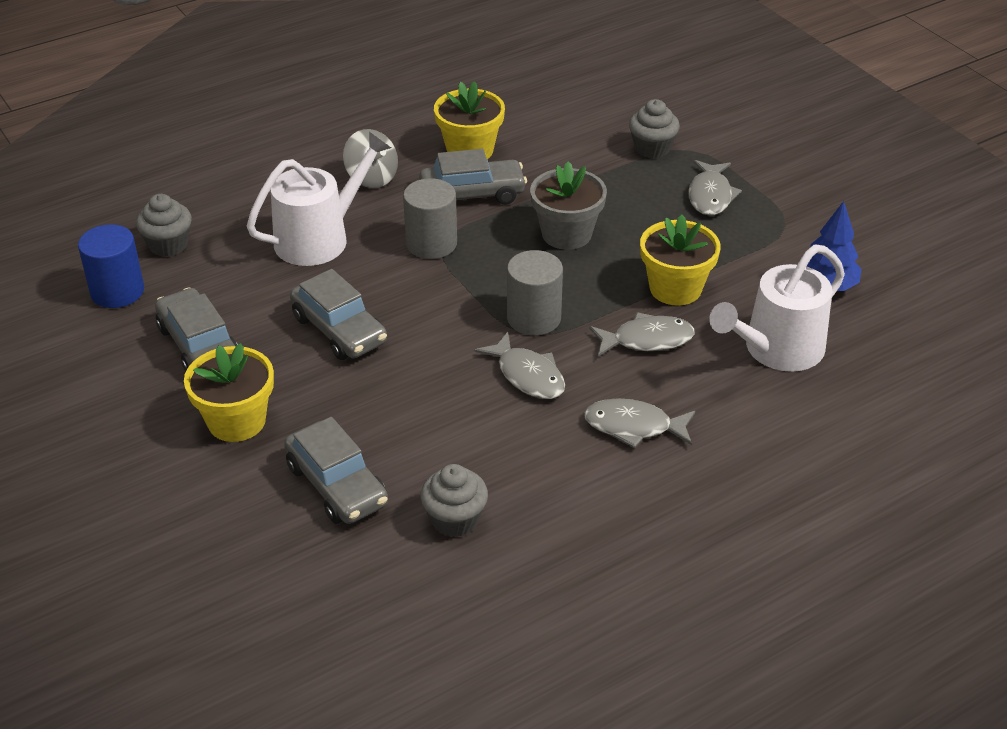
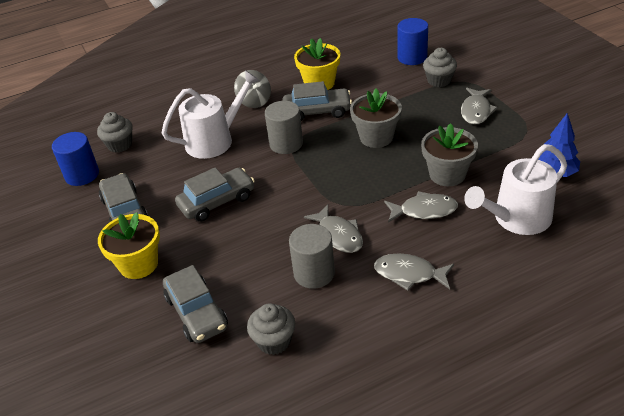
camera: 10 degrees right, 0 degrees up
grey car [290,269,387,360] -> grey car turned 90 degrees counterclockwise [175,168,255,222]
grey cylinder [507,250,563,336] -> grey cylinder moved to [289,224,335,289]
yellow flower pot [640,214,721,306] -> grey flower pot [421,123,478,186]
none -> blue cylinder [397,18,428,65]

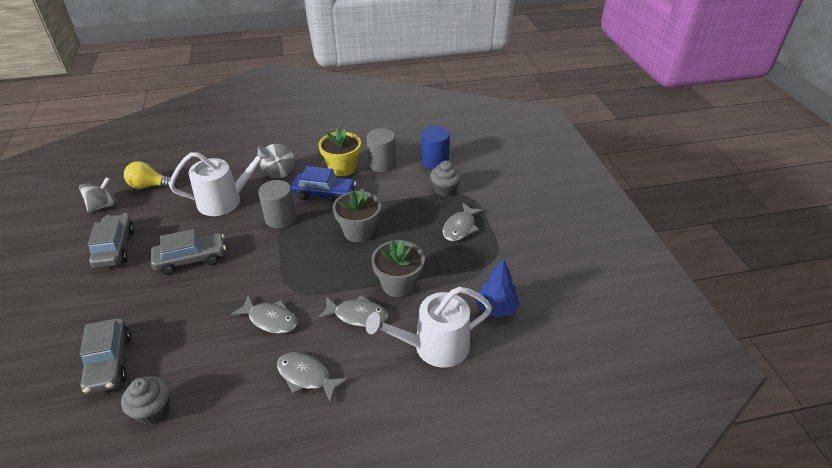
camera: 10 degrees right, 0 degrees up
blue cylinder [52,132,99,186] -> grey spinning top [79,177,117,213]
grey cupcake [97,112,133,153] -> yellow light bulb [124,161,176,189]
yellow flower pot [98,212,160,279] -> none
grey car [282,81,352,121] -> blue car [291,166,356,202]
grey cylinder [289,224,335,289] -> grey cylinder moved to [367,128,396,172]
grey fish [304,204,363,253] -> grey fish turned 45 degrees counterclockwise [230,295,298,334]

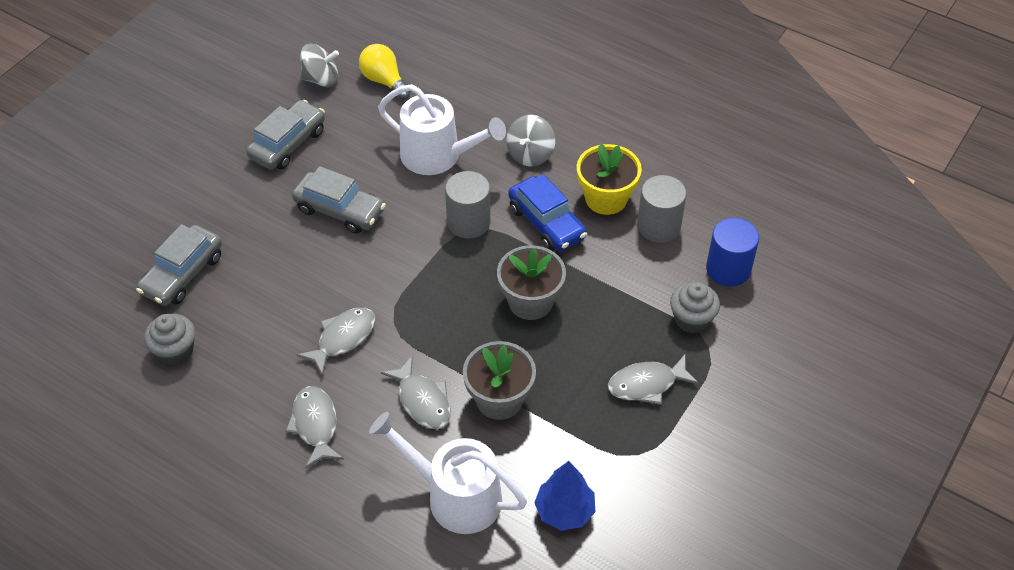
camera: 45 degrees right, 10 degrees up
grey fish [230,295,298,334] -> grey fish turned 120 degrees counterclockwise [297,307,375,376]

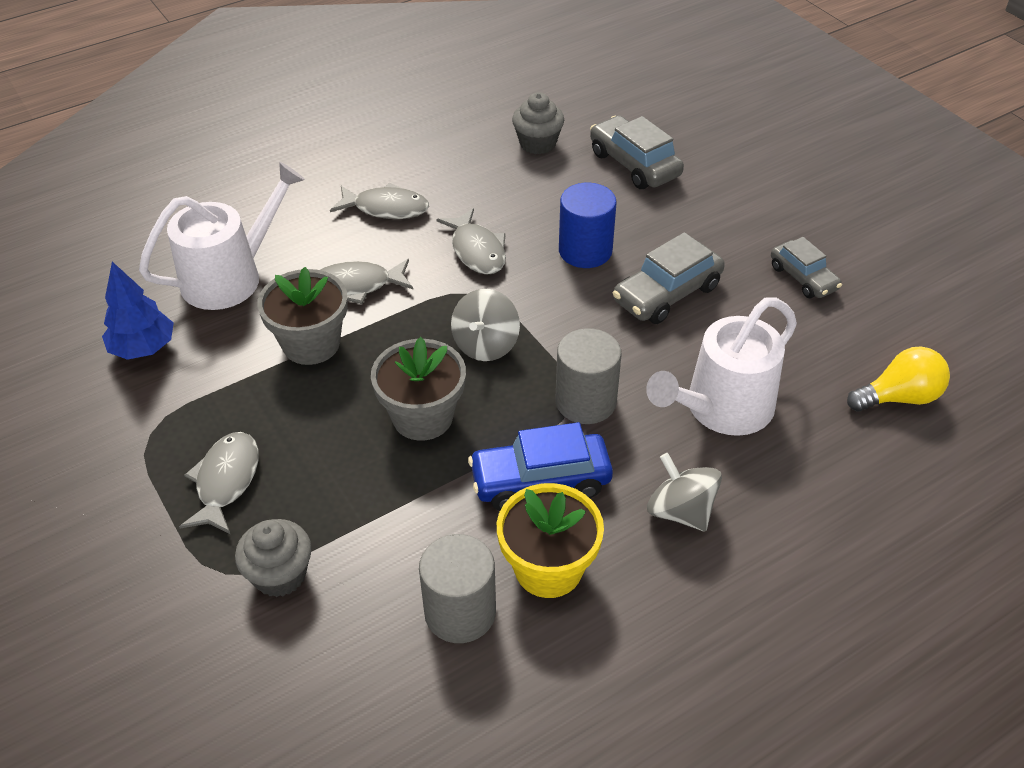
camera: 115 degrees right, 5 degrees down
grey car [246,100,325,170] -> grey car [771,237,842,298], size x0.66
grey spinning top [300,44,339,87] -> grey spinning top moved to [451,289,520,361]
blue cylinder [706,218,759,287] -> blue cylinder moved to [559,183,617,268]

